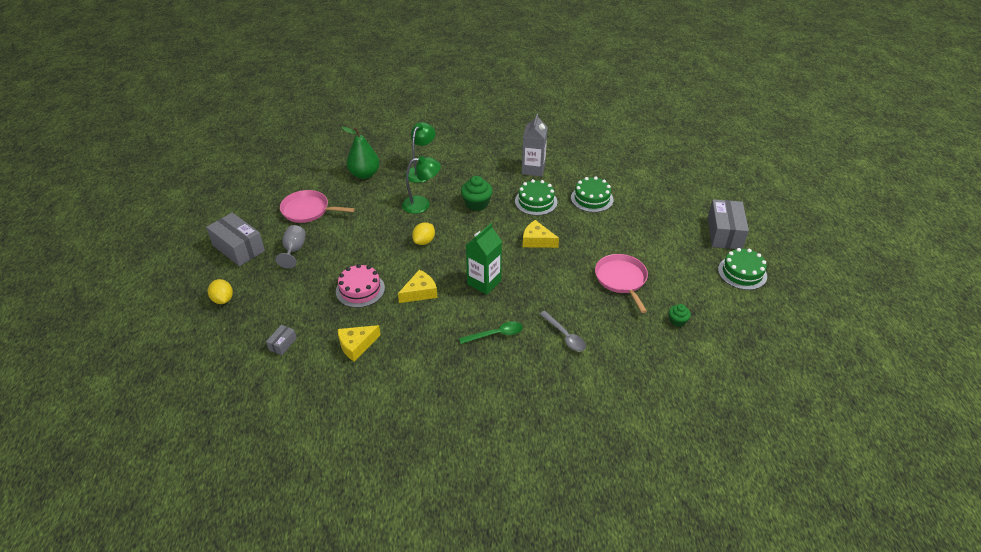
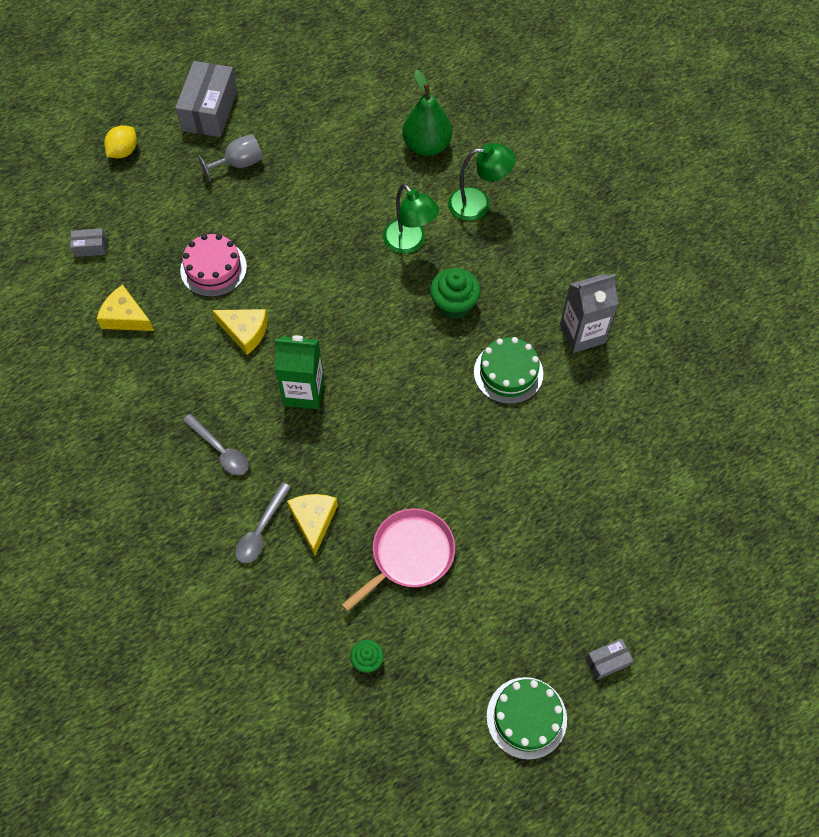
camera: 60 degrees right, 20 degrees up
pink pan [280,190,355,223] -> none
yellow lemon [412,222,435,245] -> none
green spoon [459,322,523,344] -> grey spoon [183,414,249,476]
yellow cheese [523,220,559,248] -> yellow cheese moved to [287,494,338,556]
green cake [571,177,614,212] -> none
grey box [708,199,749,249] -> grey box [586,639,633,680], size x0.47

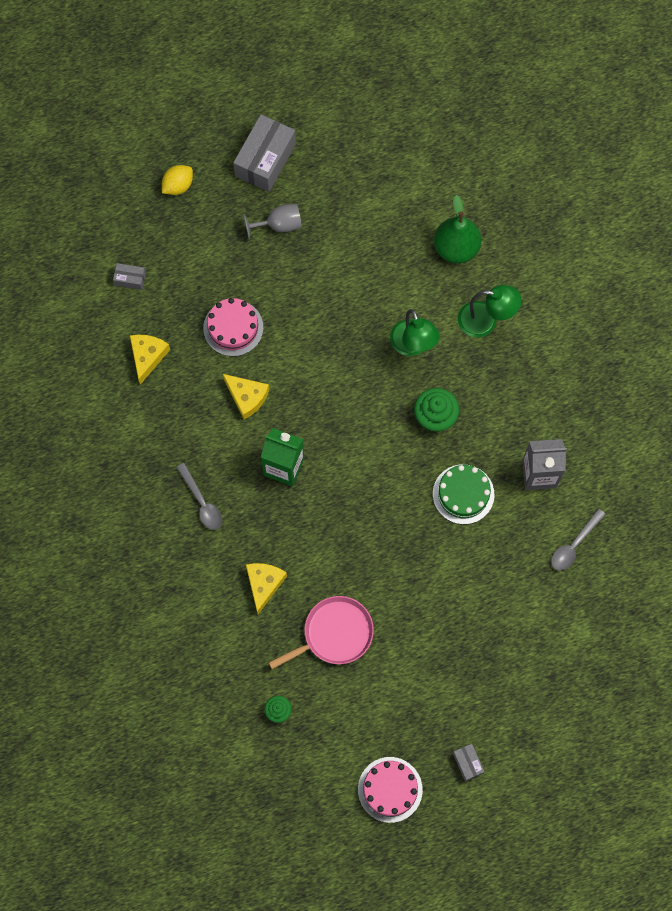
camera: 15 degrees right, 10 degrees up
yellow cheese [97,285,154,331] -> yellow cheese turned 60 degrees clockwise [130,335,170,385]
grey spoon [235,482,291,564] -> grey spoon moved to [551,509,606,571]
green cake [486,677,567,760] -> pink cake [358,757,423,823]
grey box [586,639,633,680] -> grey box turned 75 degrees clockwise [453,744,484,781]

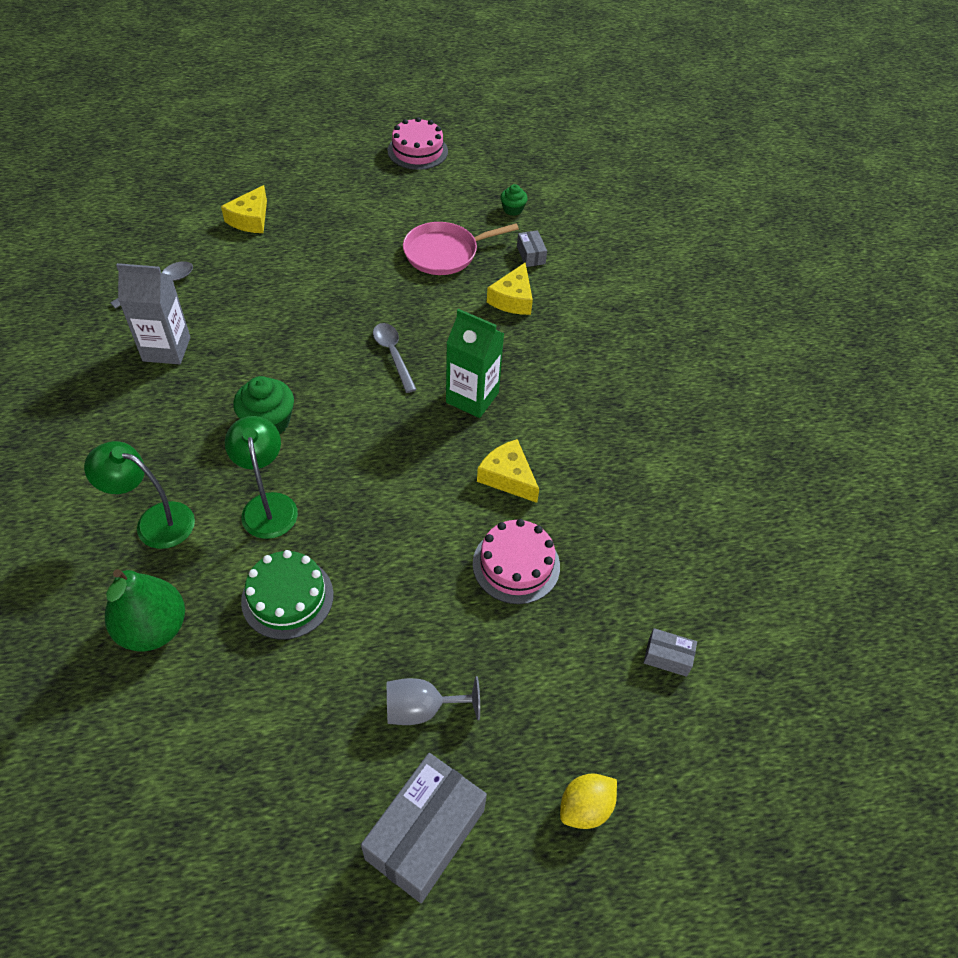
camera: 175 degrees left, 20 degrees down
yellow cheese [130,335,170,385] -> yellow cheese moved to [221,185,267,233]
grey spoon [176,463,222,530] -> grey spoon moved to [373,323,417,393]
green cake [433,464,494,524] -> green cake moved to [241,550,334,640]
grey box [453,744,484,781] -> grey box moved to [517,230,547,267]

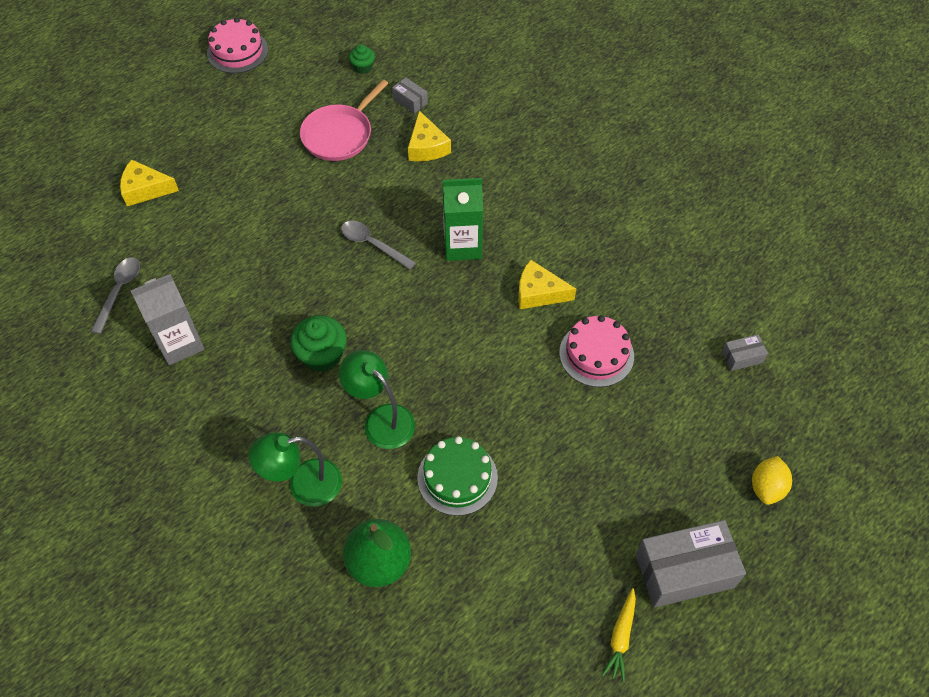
camera: 30 degrees left, 5 degrees up
yellow cheese [221,185,267,233] -> yellow cheese turned 105 degrees clockwise [120,159,179,206]
grey box [361,753,487,903] -> grey box turned 75 degrees clockwise [636,520,746,608]
grey goblet [387,676,480,725] -> none
none -> yellow carrot [602,588,636,682]

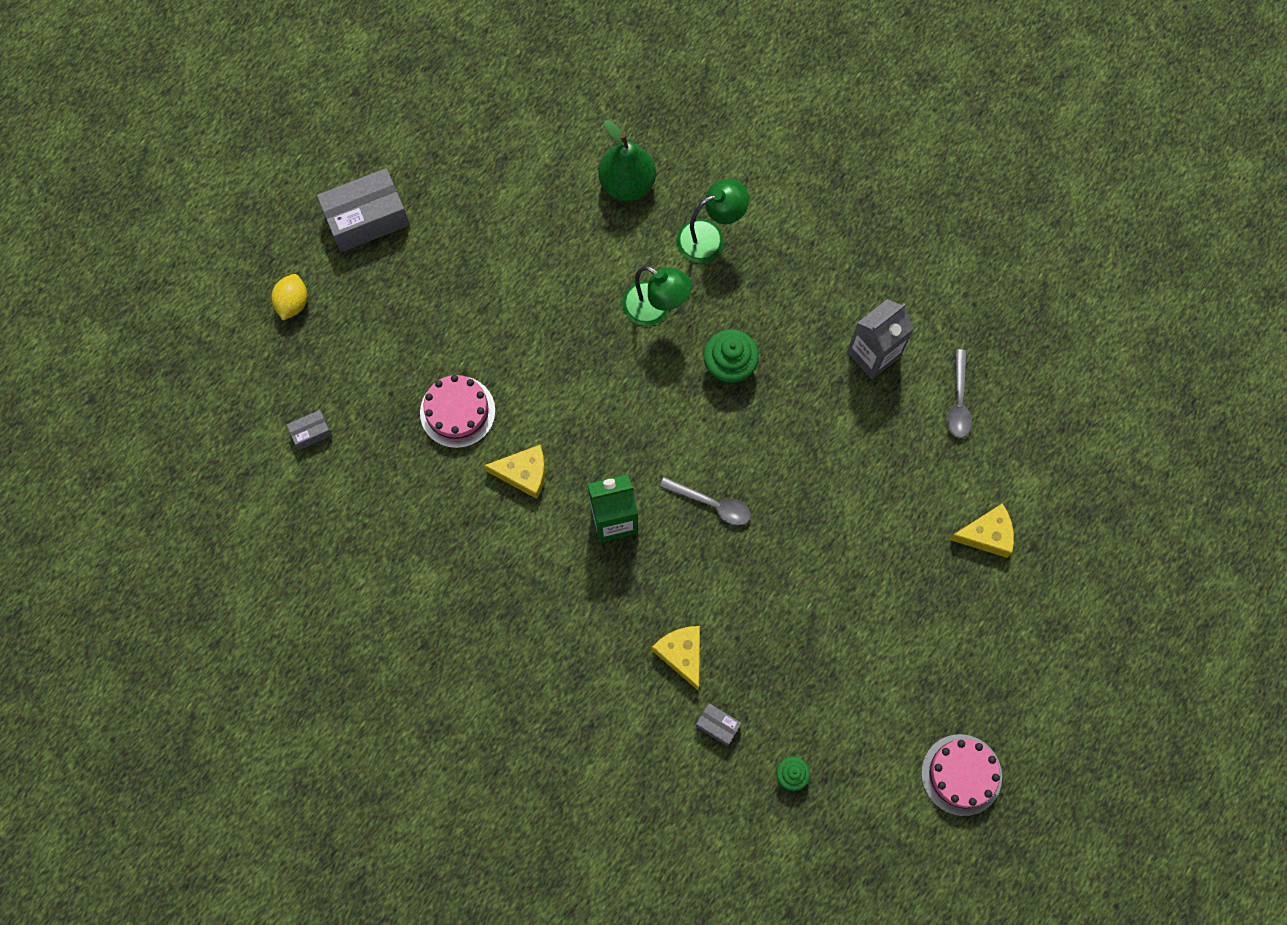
camera: 170 degrees right, 15 degrees up
pink pan [300,80,388,161] -> none
green cake [417,437,498,516] -> none
yellow carrot [602,588,636,682] -> none

